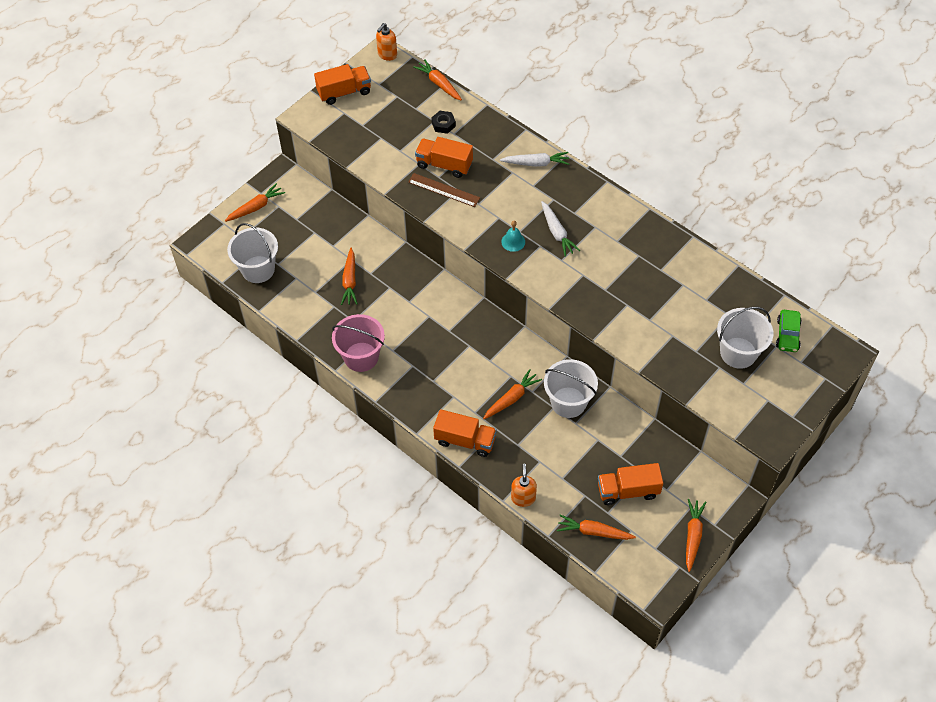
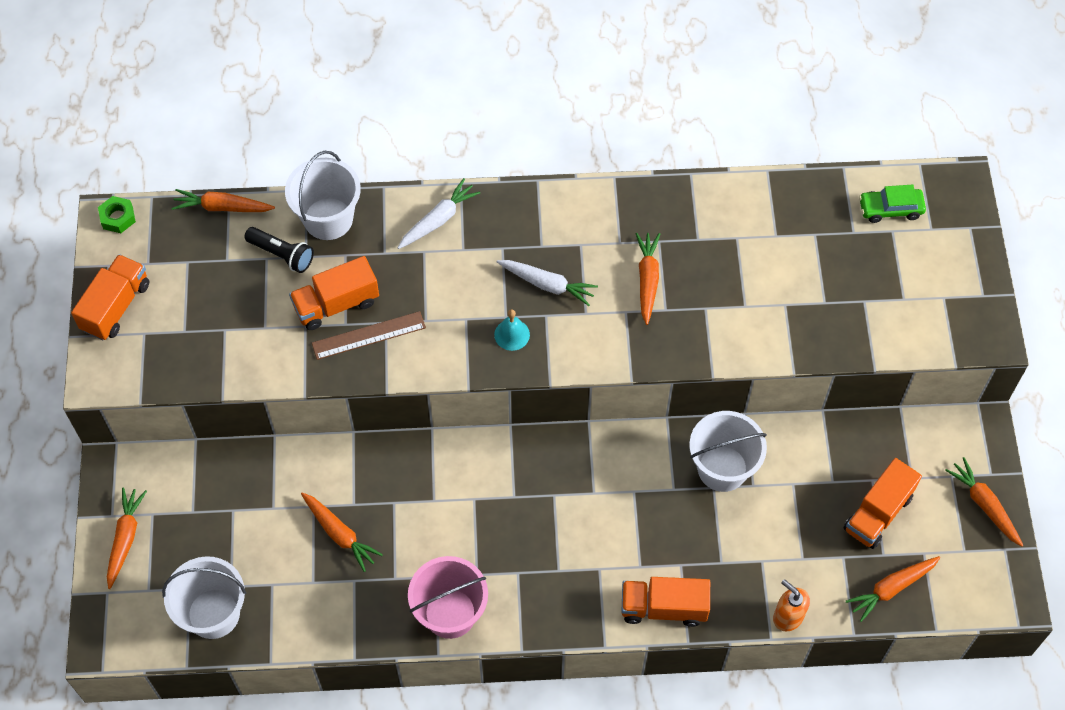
camera: 45 degrees left, 5 degrees up
orange soap dispenser [376,23,397,61] -> green nut [98,196,136,233]
black nut [431,111,456,134] -> black flashlight [244,227,314,273]
orange truck [433,409,497,457] -> orange truck turned 150 degrees counterclockwise [622,577,710,627]
orange carrot [483,369,542,419] -> orange carrot moved to [635,233,660,325]
white bucket [717,307,773,369] -> white bucket moved to [285,151,361,240]
green car [776,310,802,352] -> green car turned 120 degrees clockwise [859,184,926,223]

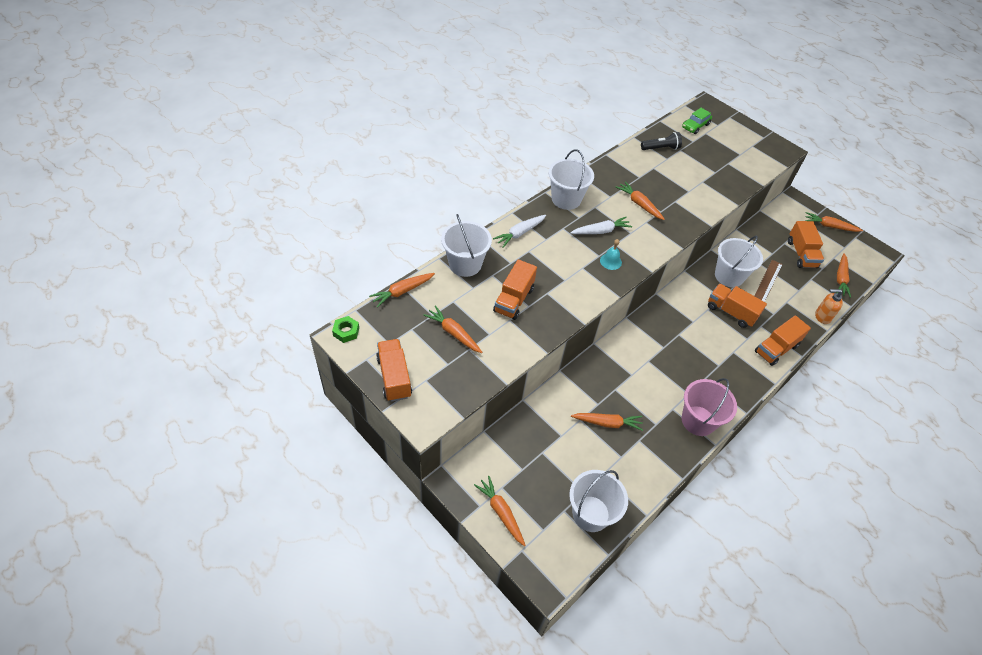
camera: 45 degrees left, 10 degrees down
black flashlight [244,227,314,273] -> black flashlight moved to [641,132,682,150]
brown ruler [312,311,426,360] -> brown ruler moved to [754,260,783,302]
white carrot [398,178,480,249] -> white carrot turned 135 degrees counterclockwise [493,215,546,248]
none -> orange carrot [423,305,482,353]
none -> white bucket [549,149,594,210]
none -> orange truck [708,284,767,328]

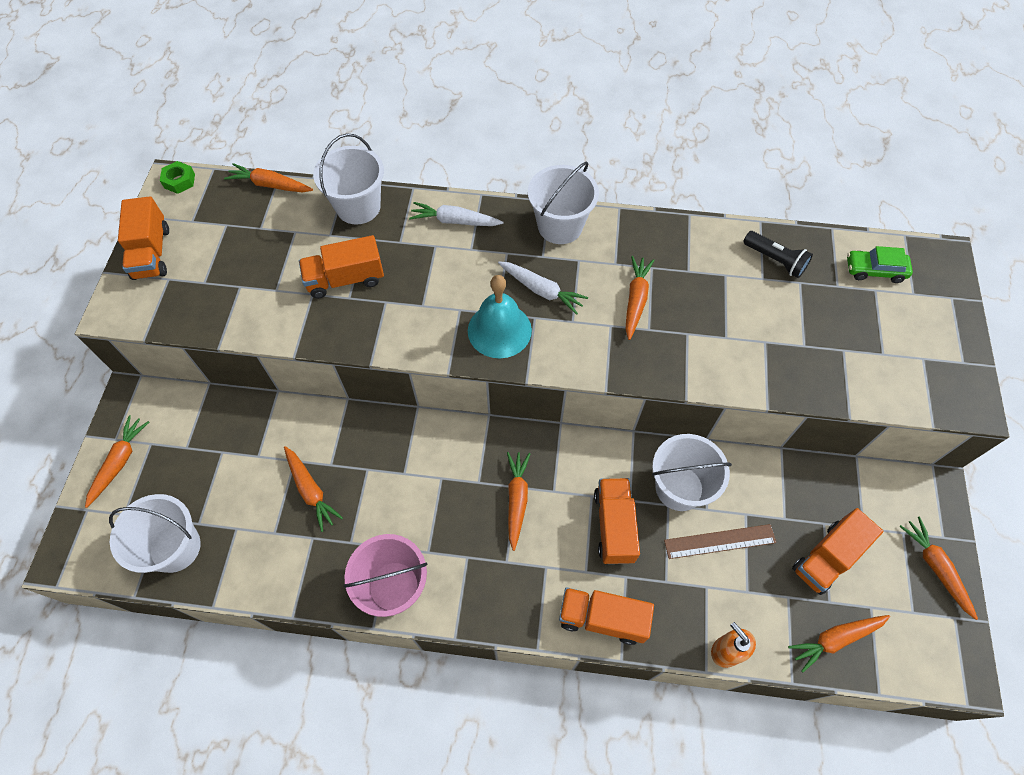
camera: 55 degrees right, 10 degrees up
orange truck [376,339,412,402] -> orange truck turned 135 degrees clockwise [118,196,169,280]
orange carrot [423,305,482,353] -> orange carrot moved to [507,452,531,551]
turquoise bell [600,239,622,270] -> turquoise bell [468,275,532,358], size x1.90

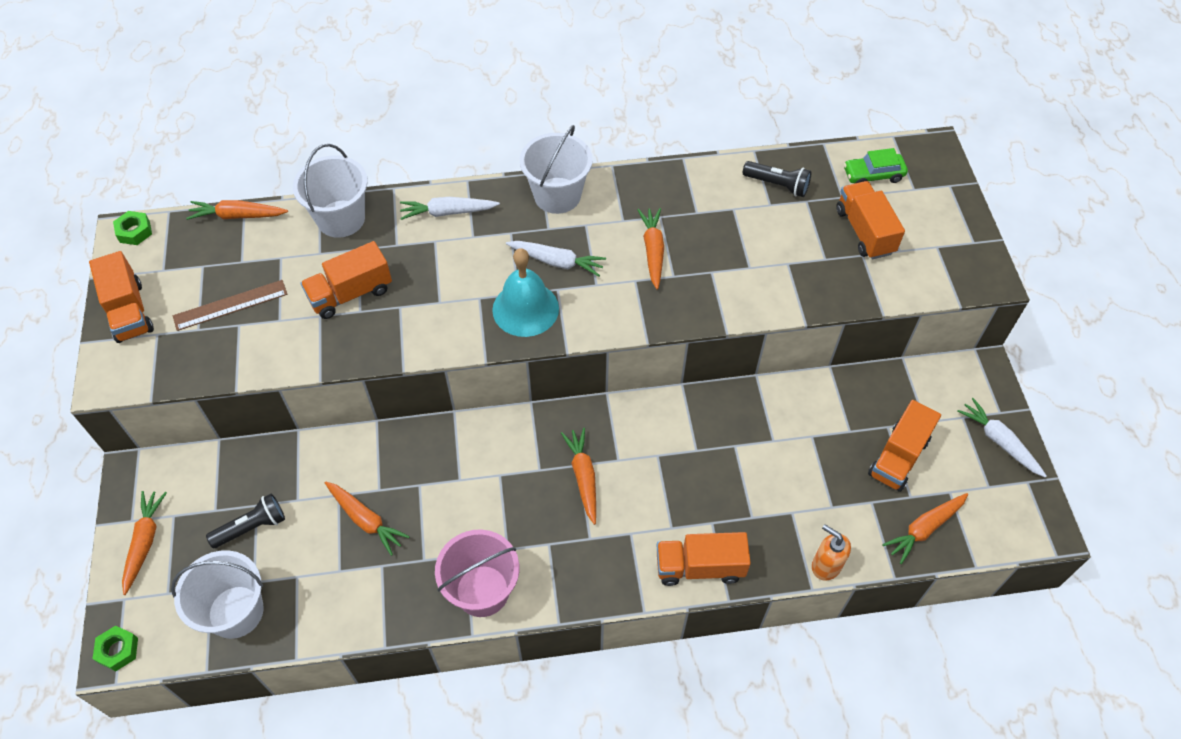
camera: 15 degrees left, 5 degrees down
orange truck [594,478,640,564] -> orange truck moved to [836,181,905,259]
white bucket [652,434,732,511] -> none
brown ruler [664,524,776,559] -> brown ruler moved to [173,280,287,331]
orange carrot [899,517,978,620] -> white carrot [957,398,1047,478]
none -> green nut [93,626,138,672]
none -> black flashlight [206,494,285,548]

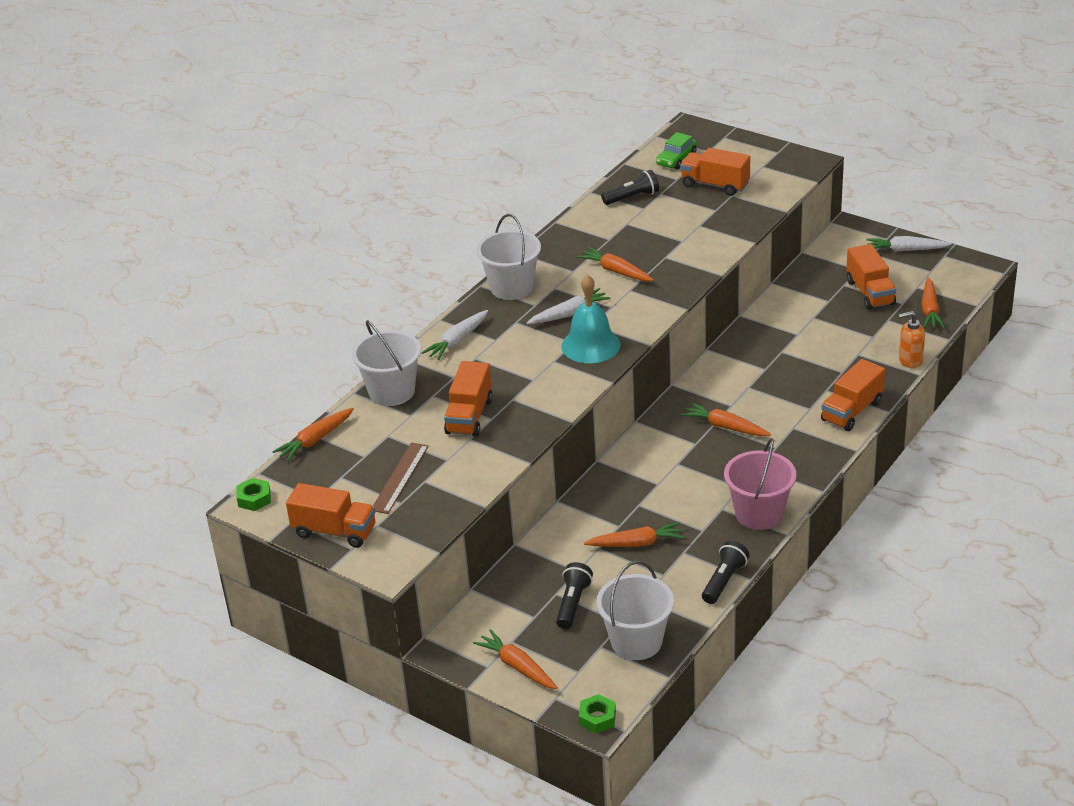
camera: 45 degrees left, 20 degrees down
none -> black flashlight [702,541,749,604]

